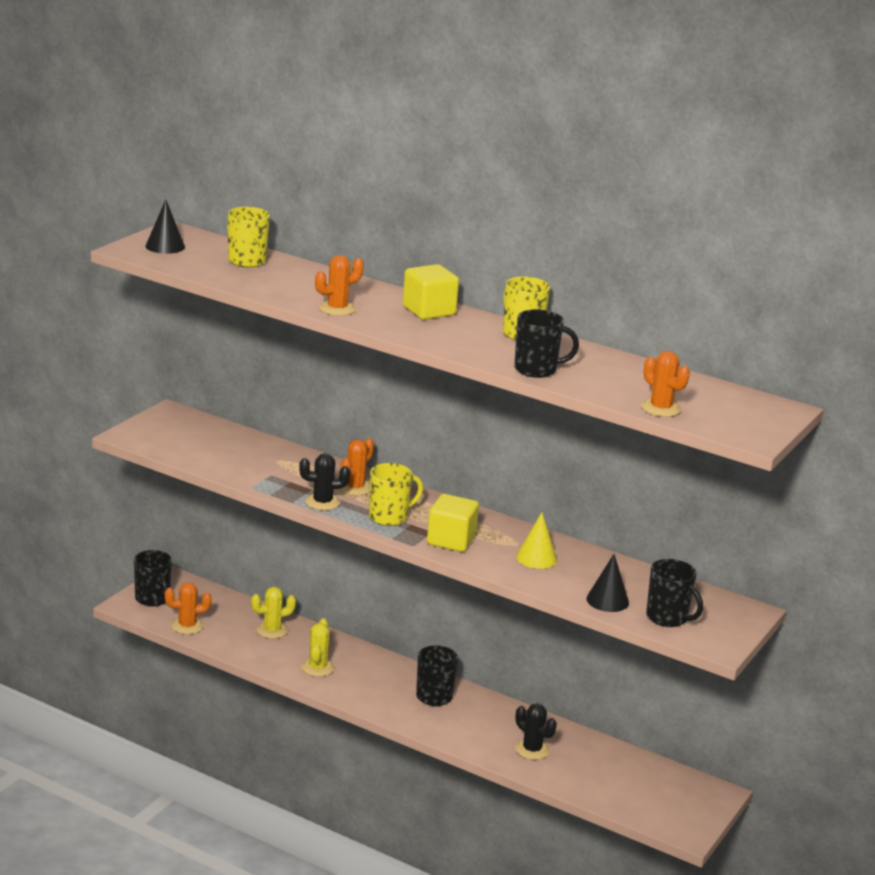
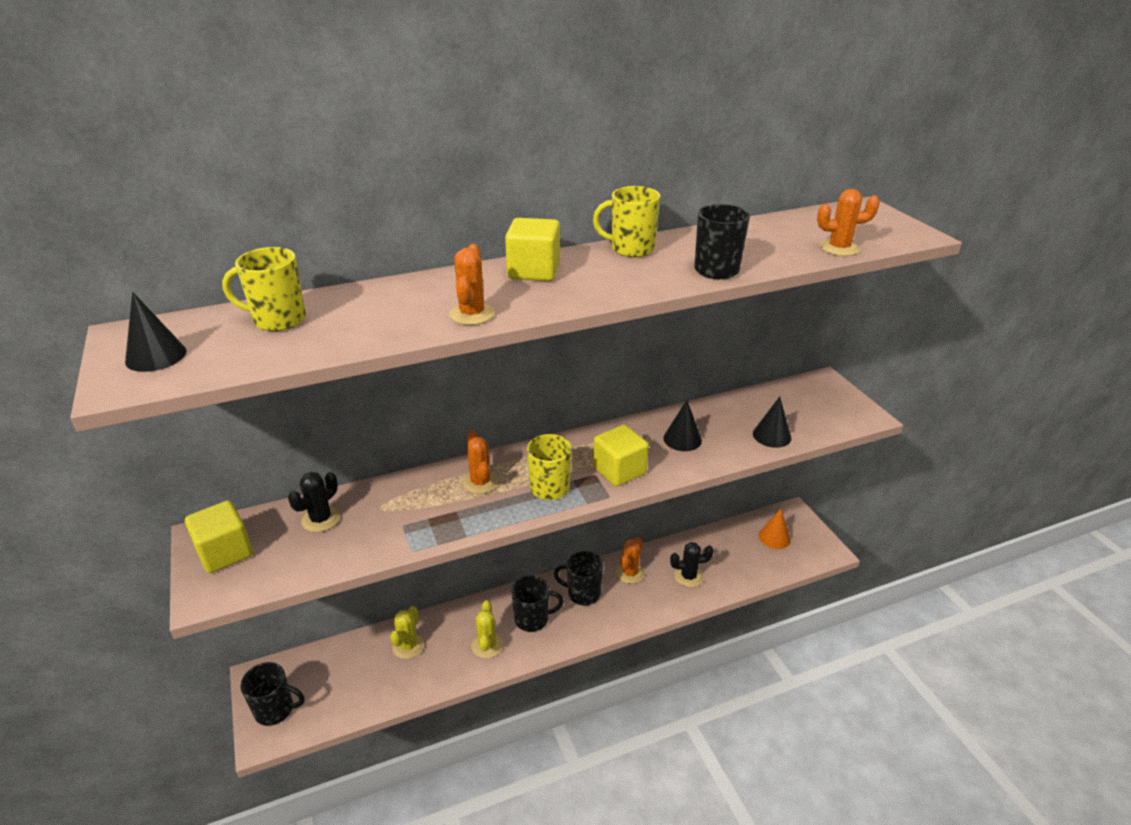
camera: 50 degrees left, 10 degrees up
orange cactus [165,582,212,634] -> orange cactus moved to [616,537,645,584]
black cactus [299,453,350,510] -> black cactus moved to [288,472,340,532]
yellow cactus [302,618,334,677] -> yellow cactus turned 45 degrees clockwise [472,600,503,659]
yellow cone [516,513,557,569] -> black cone [663,400,702,451]
black mug [646,559,703,627] -> black mug moved to [511,576,564,632]
none -> yellow cube [185,500,253,573]
none -> orange cone [759,509,791,549]

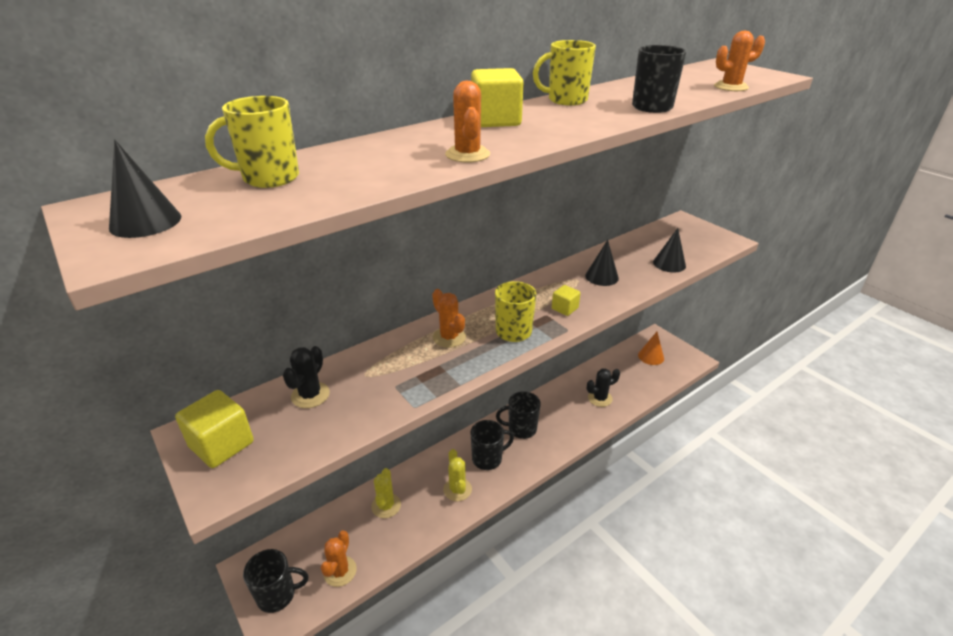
camera: 15 degrees left, 0 degrees up
yellow cube [593,424,649,487] -> yellow cube [552,285,581,316], size x0.57
orange cactus [616,537,645,584] -> orange cactus moved to [321,530,357,587]

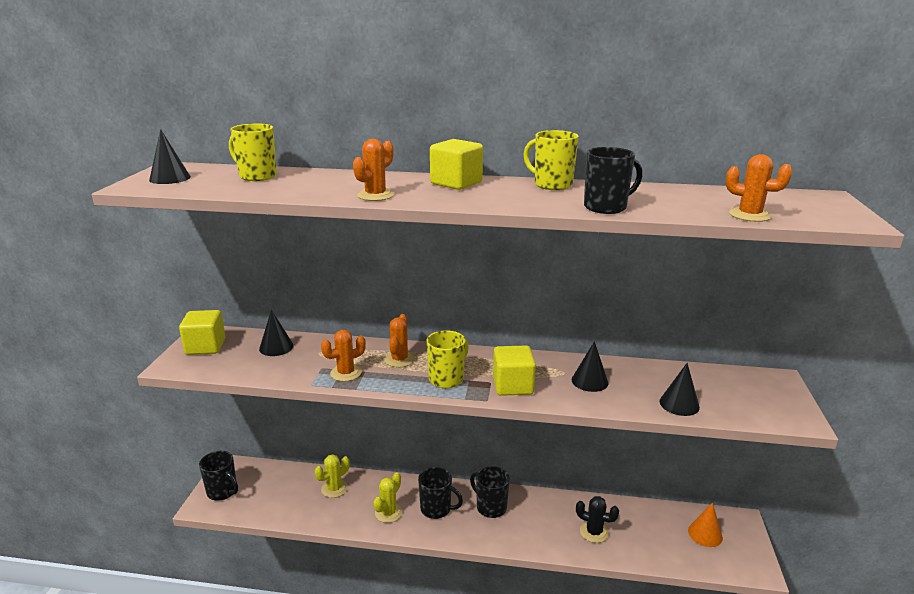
camera: 45 degrees right, 10 degrees down
black cactus [283,346,330,408] -> black cone [259,310,294,356]
orange cactus [321,530,357,587] -> orange cactus moved to [321,330,366,382]
yellow cube [552,285,581,316] -> yellow cube [493,345,536,396], size x1.74

